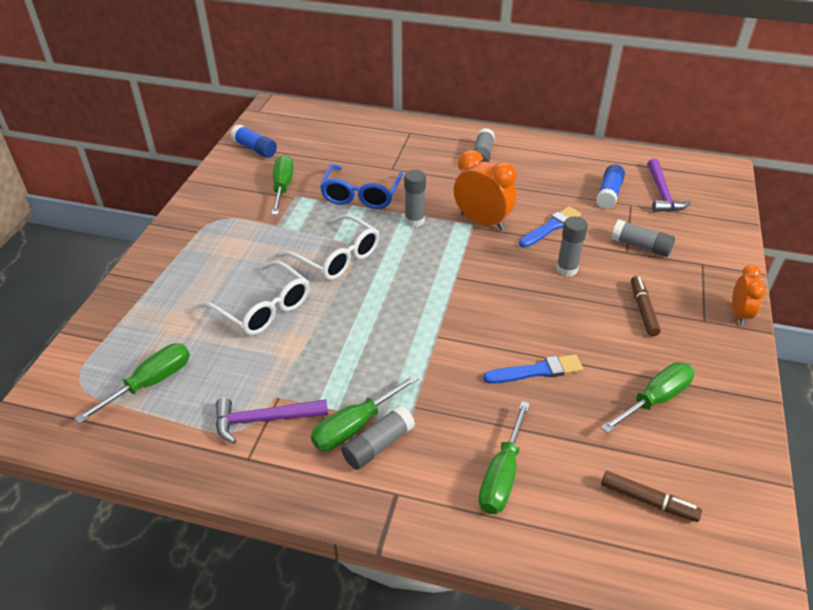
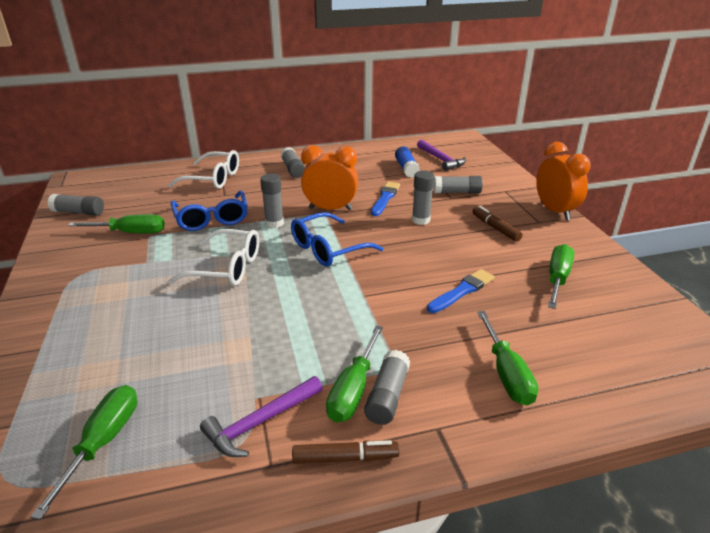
camera: 30 degrees left, 10 degrees down
white glasses [202,261,310,335] -> white glasses moved to [168,150,239,189]
blue glue stick [230,124,277,158] -> grey glue stick [48,194,104,216]
green screwdriver [272,155,294,215] -> green screwdriver turned 120 degrees clockwise [68,214,165,233]
brown marker [601,471,702,522] -> brown marker moved to [292,440,399,464]
orange clock [732,265,766,325] -> orange clock [536,142,591,220], size x1.65
none -> blue glasses [291,212,383,267]

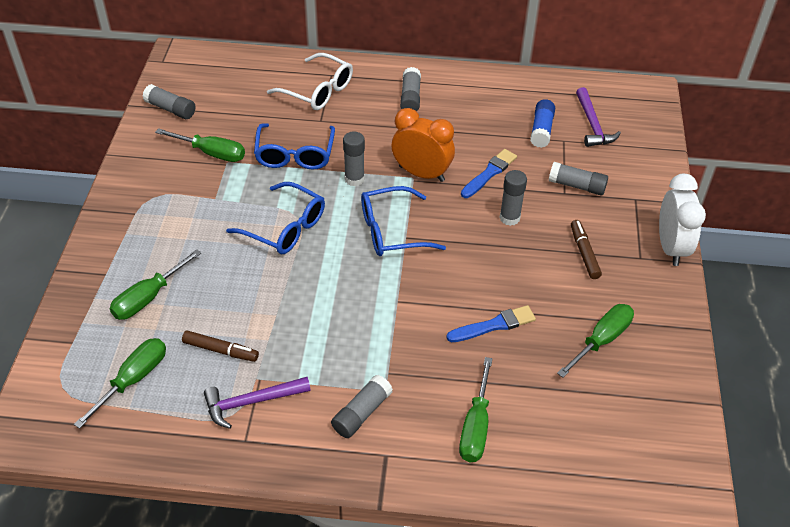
camera: 20 degrees right, 15 degrees up
white glasses [168,229,259,286] -> blue glasses [226,182,325,254]
brown marker [292,440,399,464] -> brown marker moved to [182,331,259,362]
green screwdriver [326,325,383,423] -> green screwdriver moved to [110,249,201,320]
orange clock [536,142,591,220] -> white clock [659,174,706,266]

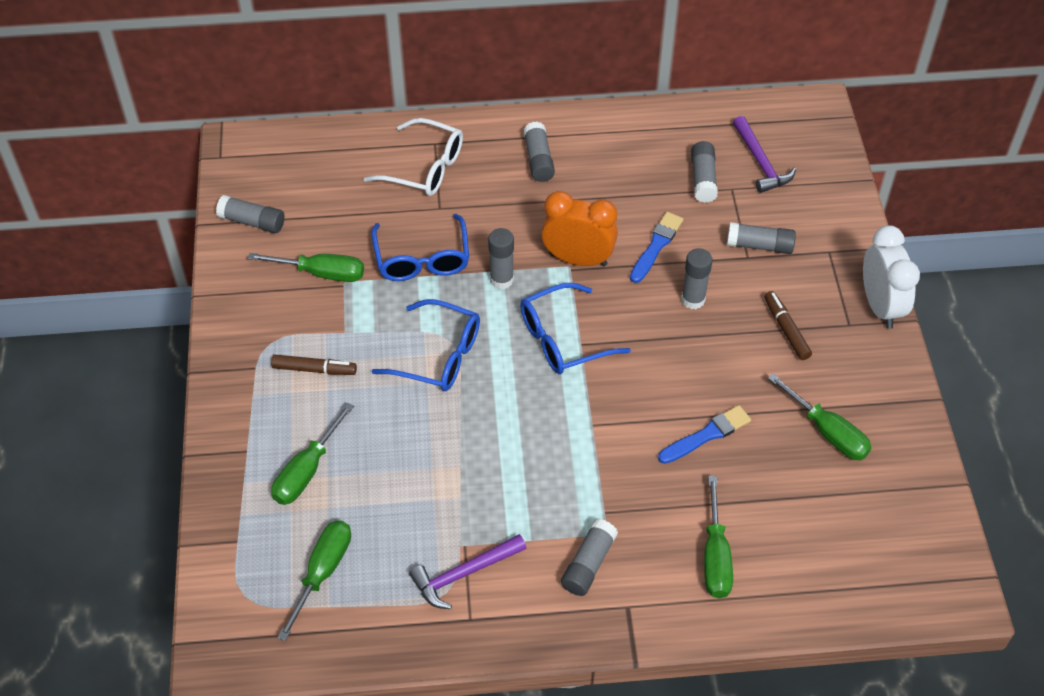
camera: 10 degrees left, 5 degrees up
brown marker [182,331,259,362] -> brown marker moved to [271,355,357,375]
blue glue stick [530,99,555,148] -> grey glue stick [691,141,718,203]
green screwdriver [557,304,634,378] -> green screwdriver turned 105 degrees clockwise [768,373,872,460]

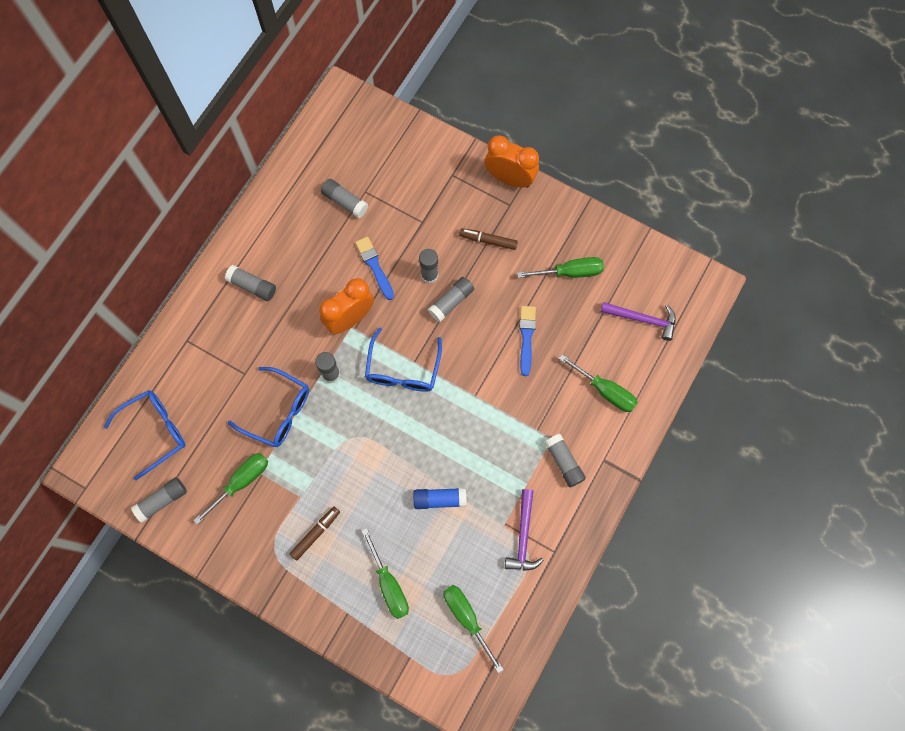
camera: 55 degrees left, 20 degrees up
white glasses [364,118,463,196] -> none
blue glasses [372,299,480,391] -> blue glasses moved to [104,390,185,480]
grey glue stick [727,222,796,254] -> grey glue stick moved to [428,277,474,322]
purple hammer [733,116,796,193] -> purple hammer moved to [600,302,676,341]
white clock [863,225,920,329] -> orange clock [485,135,539,188]
none -> blue glue stick [413,488,467,509]

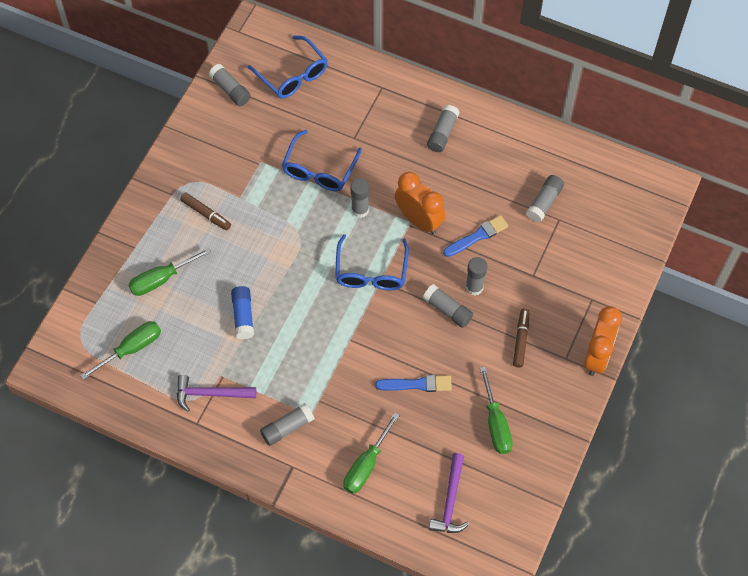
camera: 85 degrees right, 10 degrees down
green screwdriver [194,453,268,525] -> none
blue glasses [365,327,442,392] -> blue glasses turned 90 degrees counterclockwise [335,234,409,290]

